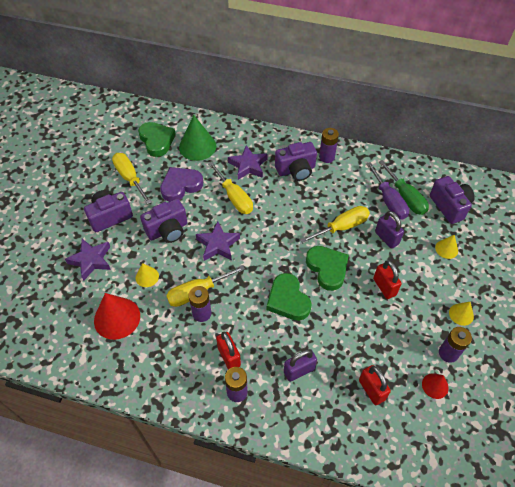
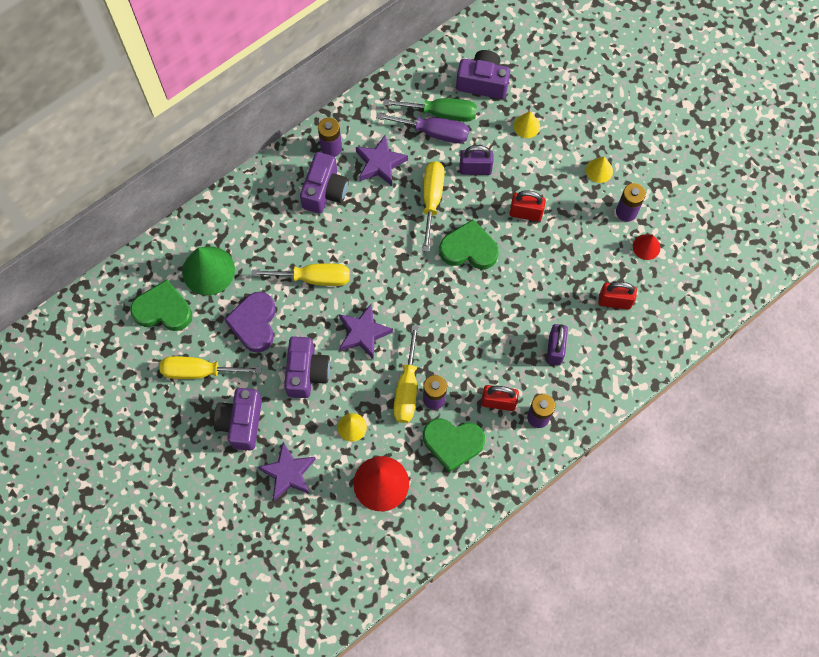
camera: 55 degrees left, 15 degrees up
purple star [228,145,268,180] -> purple star moved to [356,135,408,186]
green heart [267,273,312,321] -> green heart moved to [423,418,485,472]

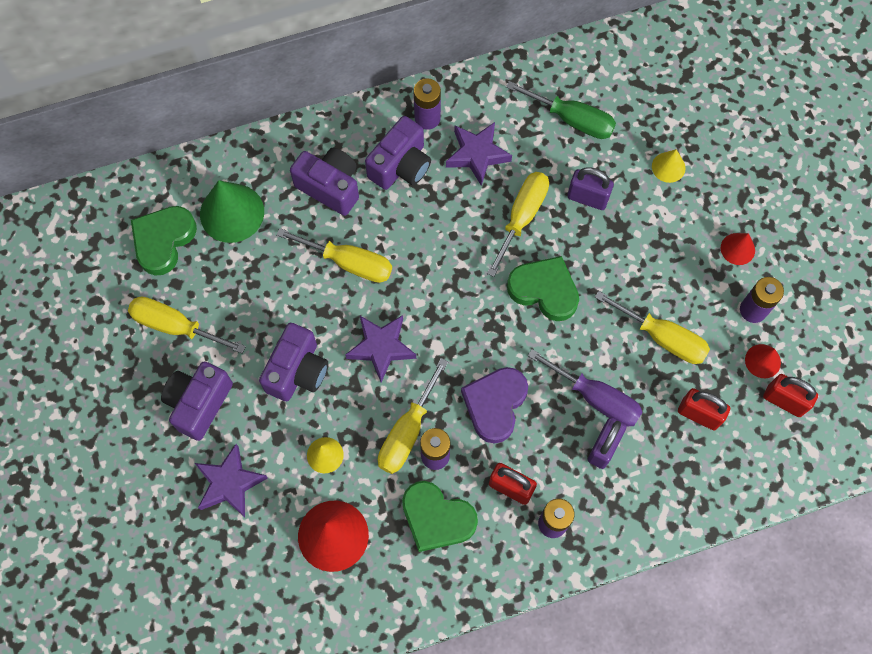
camera: 20 degrees right, 0 degrees up
green heart [130,280,192,331] -> green heart turned 90 degrees counterclockwise [131,206,197,275]
purple heart [224,292,276,353] -> purple heart moved to [461,367,528,443]
purple screwdriver [376,113,469,143] -> purple screwdriver moved to [528,349,642,427]
purple camera [456,50,510,99] -> purple camera moved to [290,148,359,216]
red padlock [510,190,546,221] -> red padlock moved to [763,374,818,417]
yellow cone [586,157,613,183] -> red cone [721,233,755,265]
none -> yellow screwdriver [595,291,710,364]

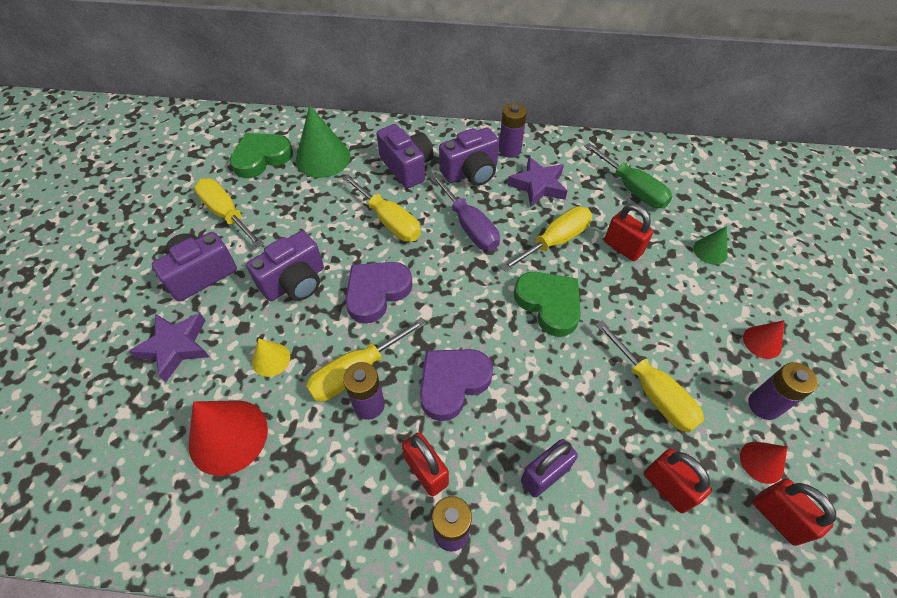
camera: 25 degrees right, 15 degrees down
purple star [345,315,416,382] -> purple heart [345,262,413,324]
green heart [402,481,478,552] -> none
purple screwdriver [528,349,642,427] -> purple screwdriver moved to [431,174,500,251]
purple padlock [567,167,614,210] -> red padlock [604,204,653,261]
yellow cone [652,149,686,183] -> green cone [693,226,728,264]

